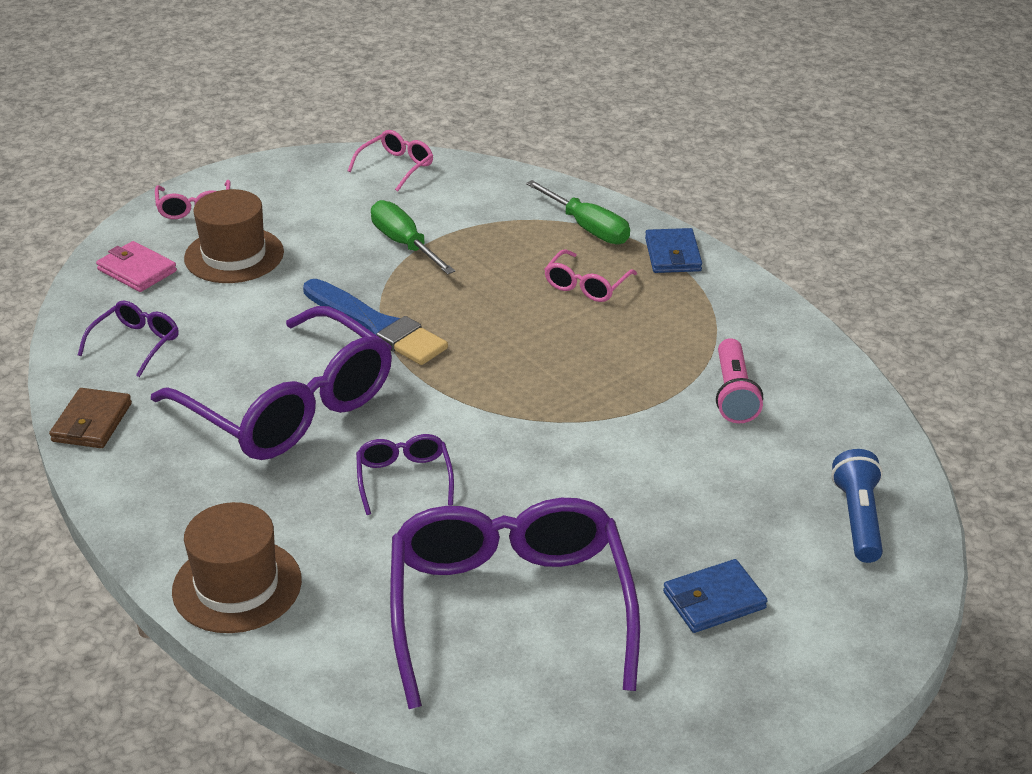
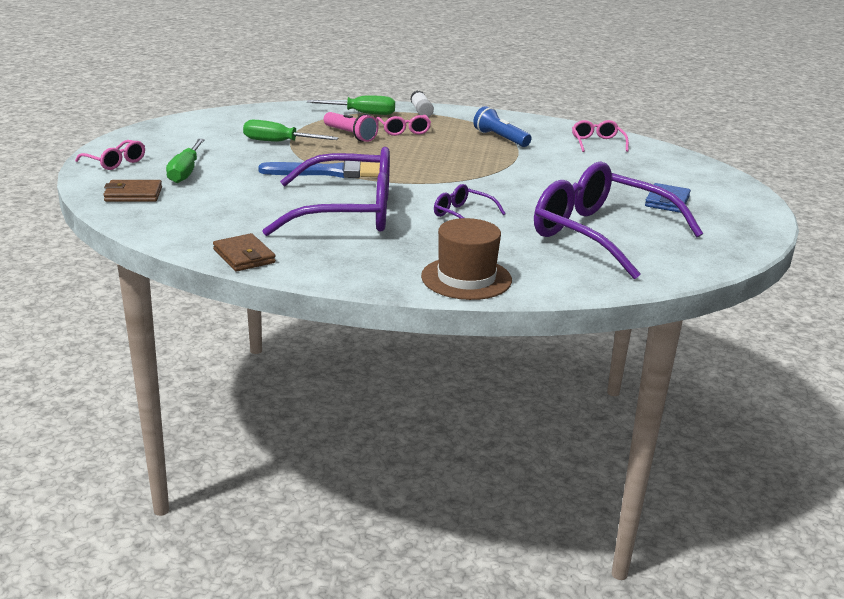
camera: 45 degrees left, 10 degrees down
purple glasses [78,301,179,377] -> none
pink wallet [96,241,177,292] -> brown wallet [103,180,162,202]
brown hat [184,189,284,283] -> green screwdriver [166,139,205,183]
pink glasses [348,130,433,191] -> pink glasses moved to [572,120,629,152]
blue wallet [645,228,702,273] -> white glue stick [410,91,434,117]
pink flashlight [716,338,763,423] -> pink flashlight moved to [324,112,378,142]
blue flashlight [831,449,883,563] -> blue flashlight moved to [473,106,531,147]

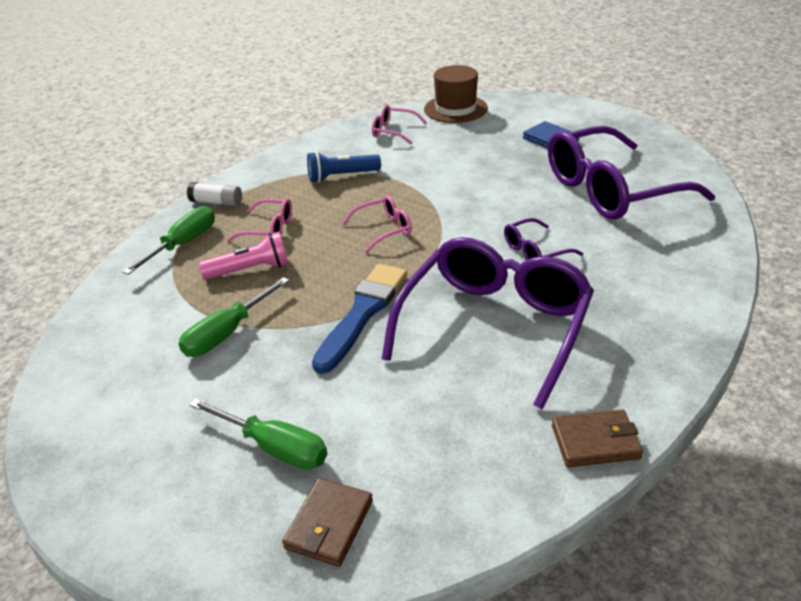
camera: 60 degrees left, 10 degrees up
pink glasses [75,140,145,170] -> pink glasses moved to [342,196,412,253]
brown hat [421,218,512,300] -> brown hat moved to [424,65,488,123]

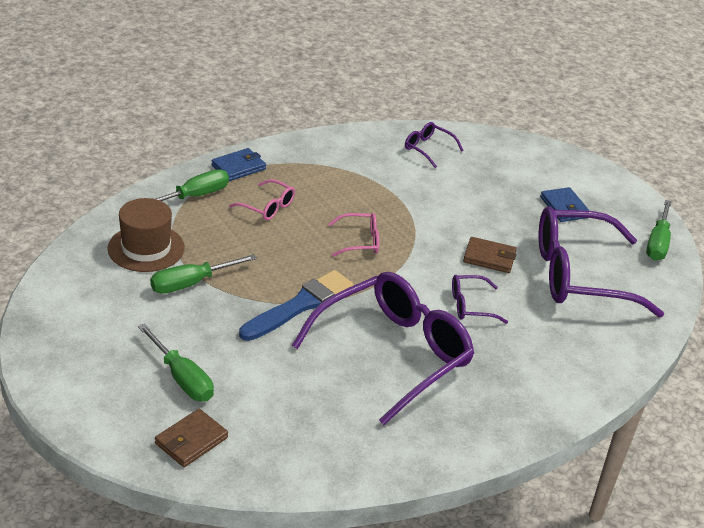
camera: 15 degrees right, 0 degrees up
white glue stick [187,182,242,206] -> blue wallet [211,148,266,181]
pink flashlight [199,232,289,280] -> none
blue flashlight [307,151,381,183] -> none
pink glasses [372,105,427,144] -> purple glasses [405,122,463,168]
brown hat [424,65,488,123] -> brown hat moved to [108,198,185,272]
brown wallet [552,410,643,467] -> brown wallet moved to [463,237,517,273]
none -> green screwdriver [646,200,672,261]

